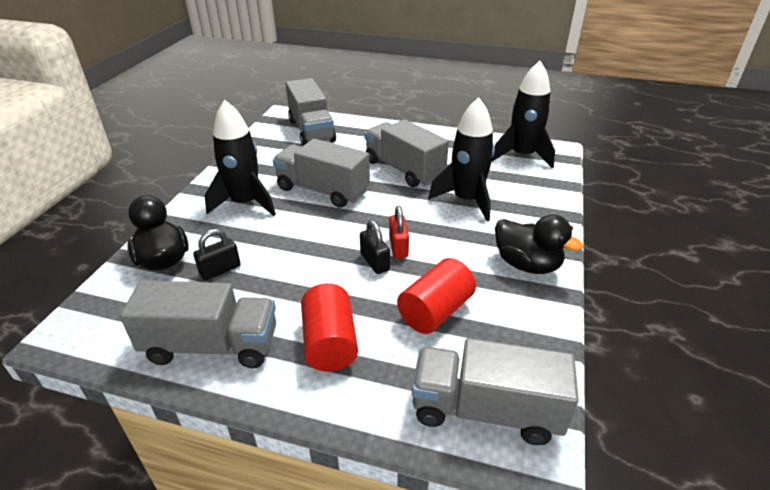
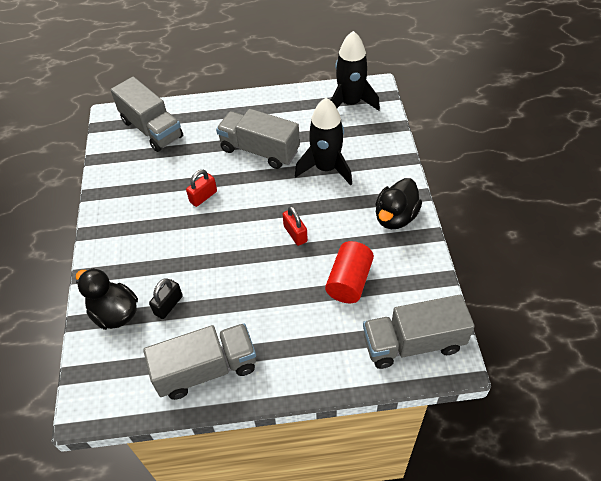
camera: 20 degrees left, 15 degrees up
black rocket [205,100,276,216] -> none
grey truck [273,139,370,208] -> red padlock [186,170,217,207]
red cylinder [301,283,358,371] -> none
black padlock [360,220,390,274] -> none
black duck [495,214,583,274] -> black duck turned 105 degrees clockwise [375,178,422,229]

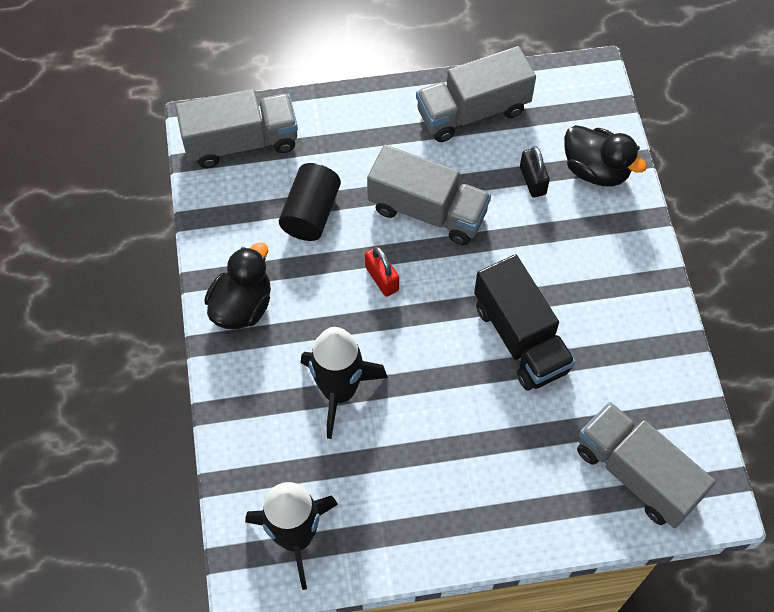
camera: 175 degrees right, 10 degrees up
black padlock [149,278,183,319] -> black padlock turned 45 degrees counterclockwise [520,146,550,198]
red padlock [186,170,217,207] -> black truck [474,254,575,391]
grey truck [216,109,300,169] -> grey truck moved to [367,145,491,245]
red cylinder [325,241,374,303] -> black cylinder [279,163,341,241]

